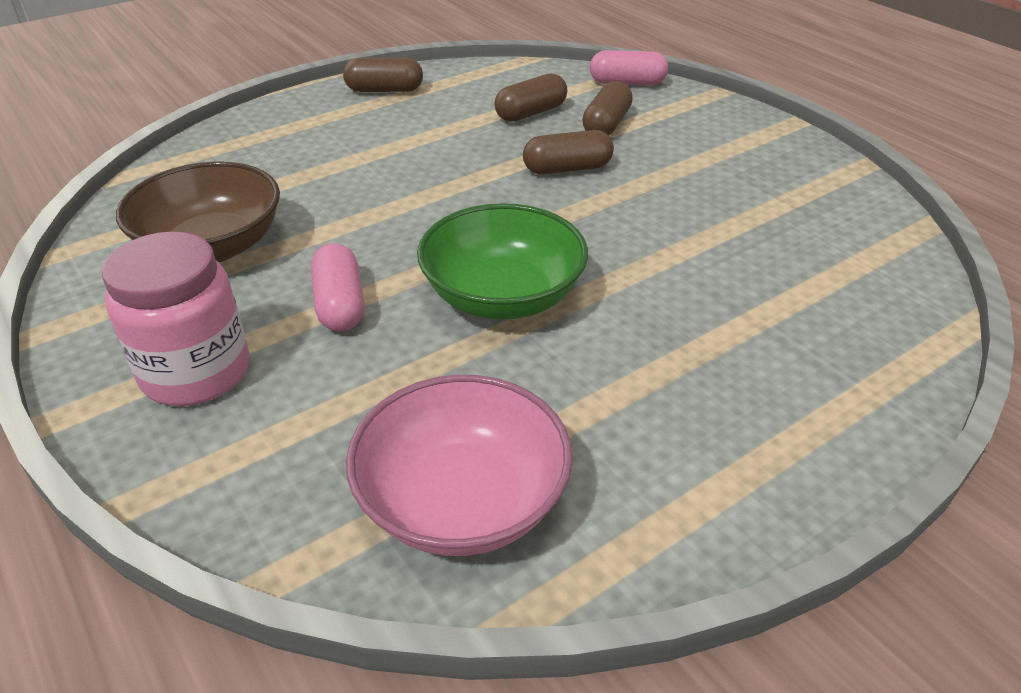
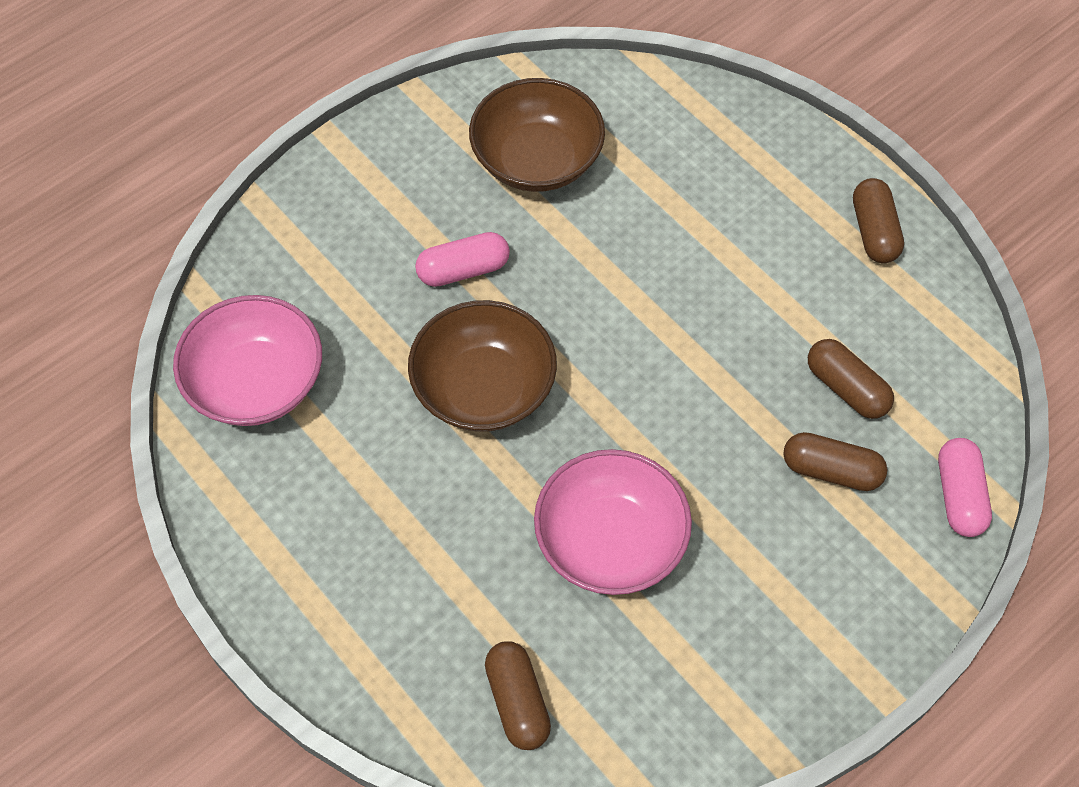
camera: 85 degrees right, 20 degrees up
pink jar [102,231,249,406] -> none
green bowl [417,203,588,320] -> brown bowl [408,300,557,432]
brown capsule [523,130,614,174] -> brown capsule moved to [485,641,551,750]
none -> pink bowl [534,449,692,595]

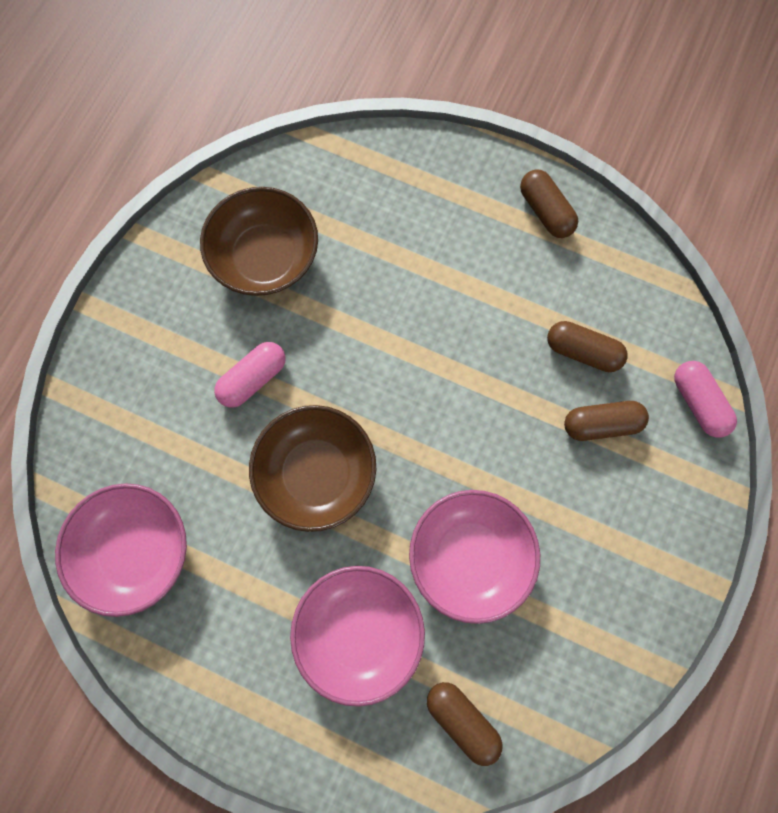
camera: 25 degrees left, 15 degrees up
none -> pink bowl [290,566,425,707]

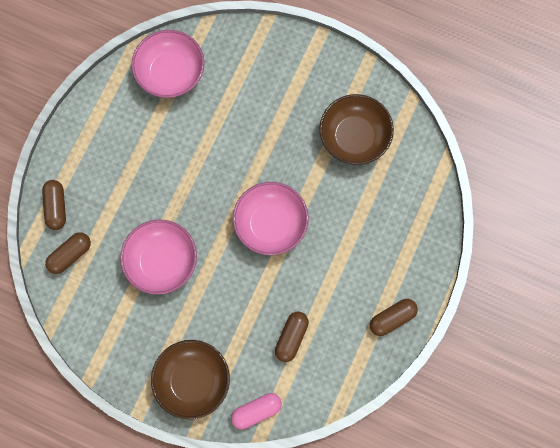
camera: 90 degrees right, 0 degrees up
pink capsule [214,342,286,408] -> none
brown bowl [249,405,376,532] -> brown bowl moved to [151,340,230,419]
pink bowl [290,566,425,707] -> pink bowl moved to [233,182,309,255]
brown capsule [564,401,649,441] -> brown capsule moved to [42,180,66,230]

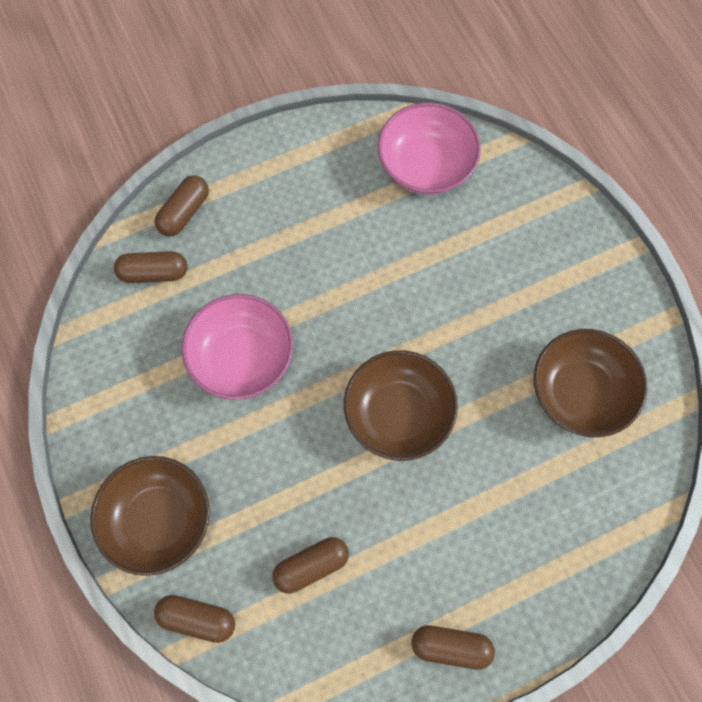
camera: 40 degrees right, 5 degrees down
pink capsule [231,393,282,430] -> brown capsule [154,595,235,643]
pink bowl [233,182,309,255] -> brown bowl [344,350,458,461]

